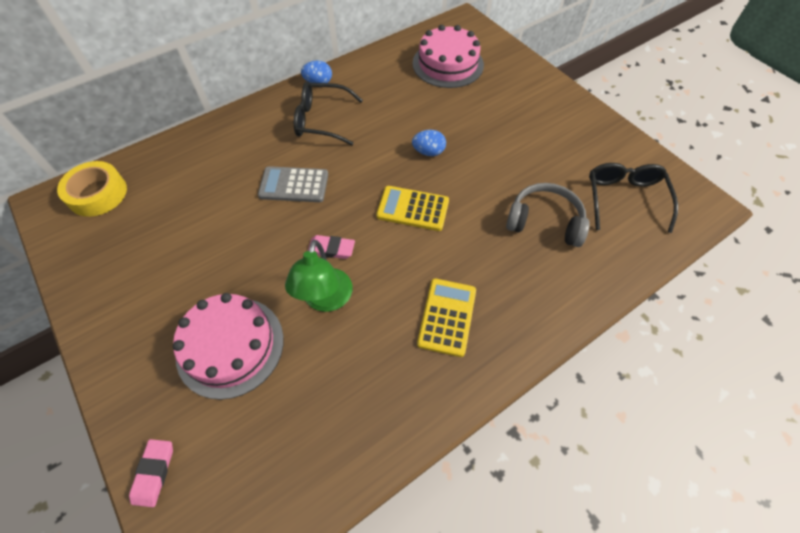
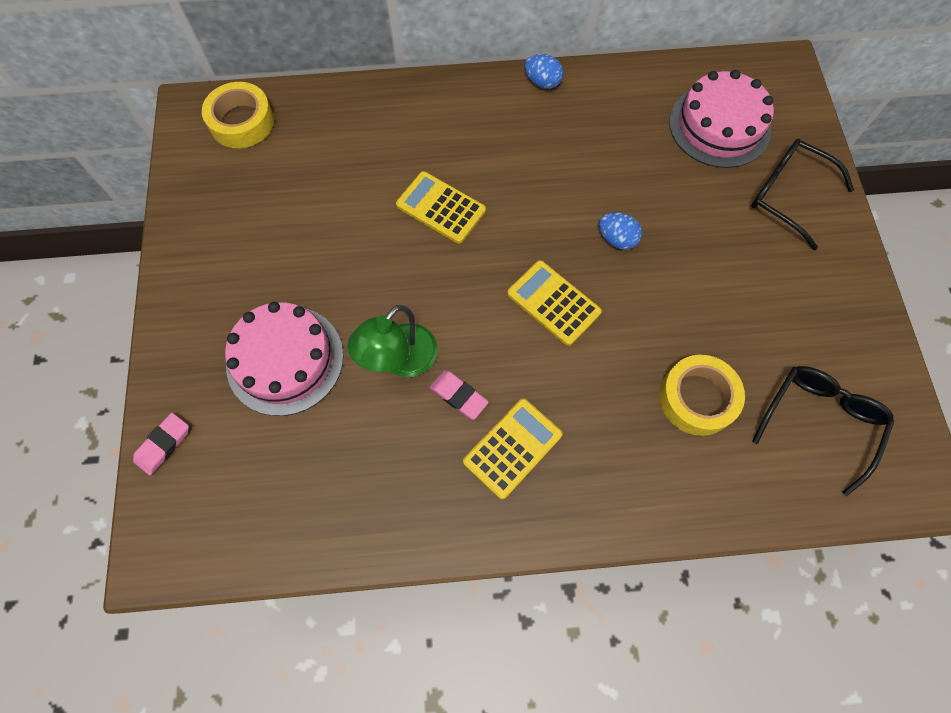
camera: 30 degrees right, 10 degrees up
grey calculator [258,166,328,202] -> yellow calculator [396,171,486,244]
black glasses [294,81,363,146] -> black glasses moved to [751,139,854,250]
pink eraser [308,235,355,259] -> pink eraser moved to [430,370,489,420]
grey headphones [506,183,590,247] -> yellow tape [659,355,745,436]

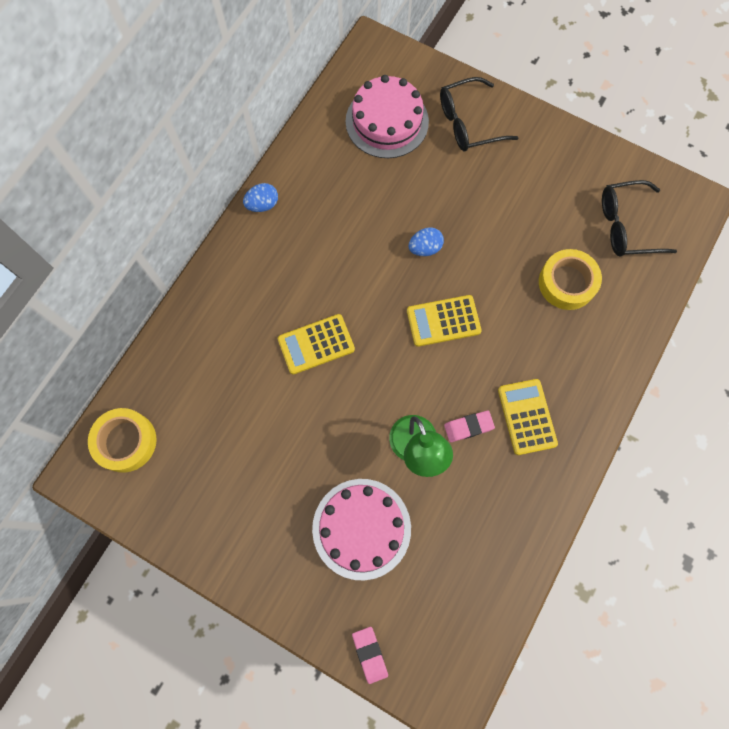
camera: 55 degrees left, 5 degrees up
black glasses [752,366,894,496] -> black glasses turned 75 degrees counterclockwise [602,180,677,257]

